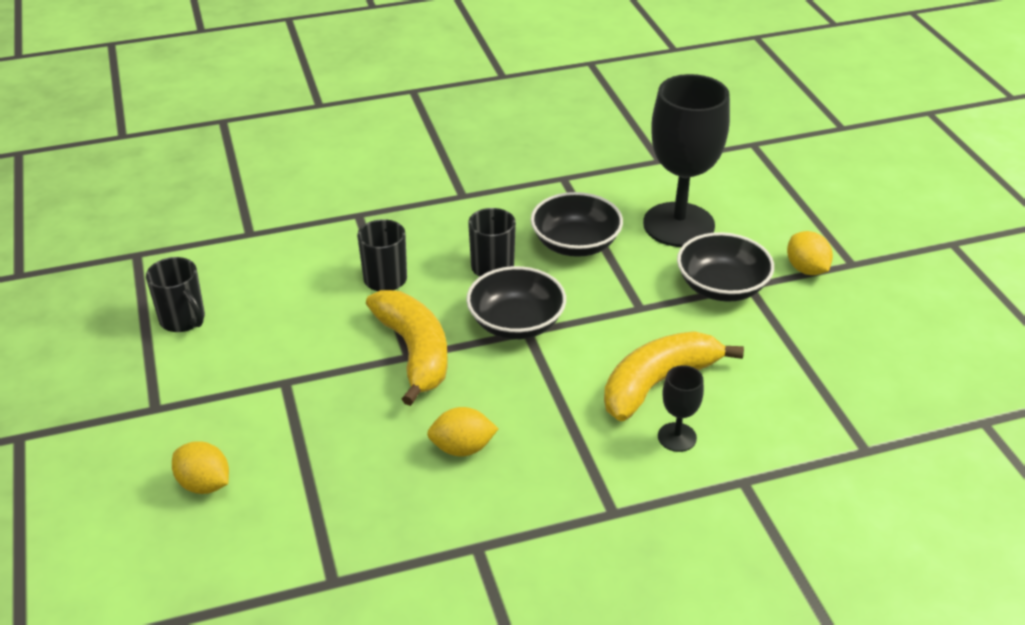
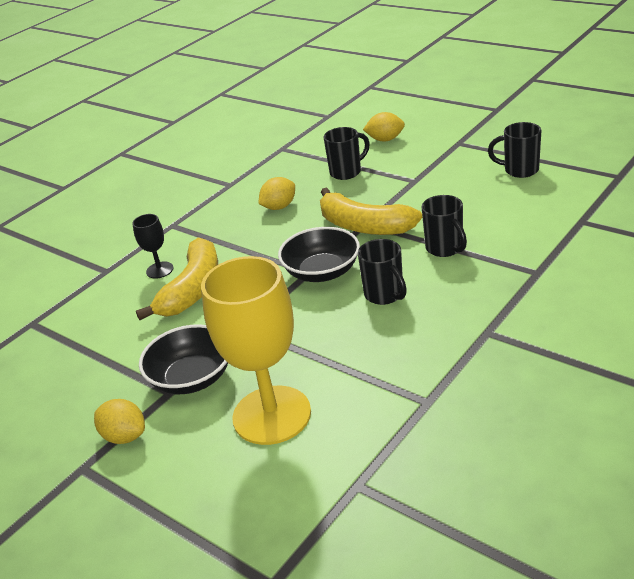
camera: 150 degrees right, 5 degrees down
black bowl [531,192,623,257] -> none
black goblet [643,74,730,247] -> yellow goblet [201,256,311,445]
none -> black mug [324,127,370,180]

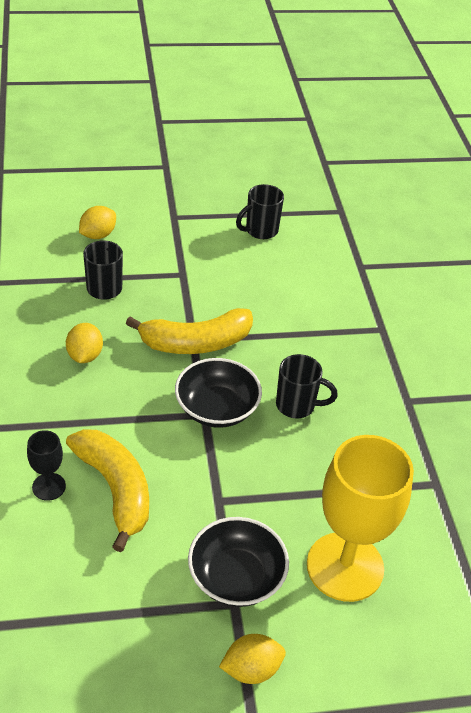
camera: 55 degrees left, 10 degrees up
black mug [422,195,467,257] -> none

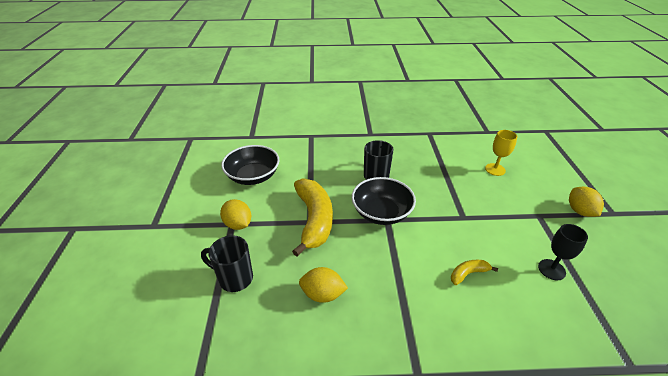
camera: 80 degrees left, 5 degrees down
black goblet [27,430,66,501] -> black goblet moved to [538,224,588,280]
yellow banana [66,429,149,552] -> yellow banana [451,260,498,285], size x0.45
yellow lemon [79,206,116,239] -> yellow lemon moved to [220,199,251,230]
black bowl [188,517,289,607] -> black bowl moved to [221,145,280,185]
black mug [236,184,284,239] -> none
yellow goblet [307,435,414,602] -> yellow goblet [485,130,517,176], size x0.45

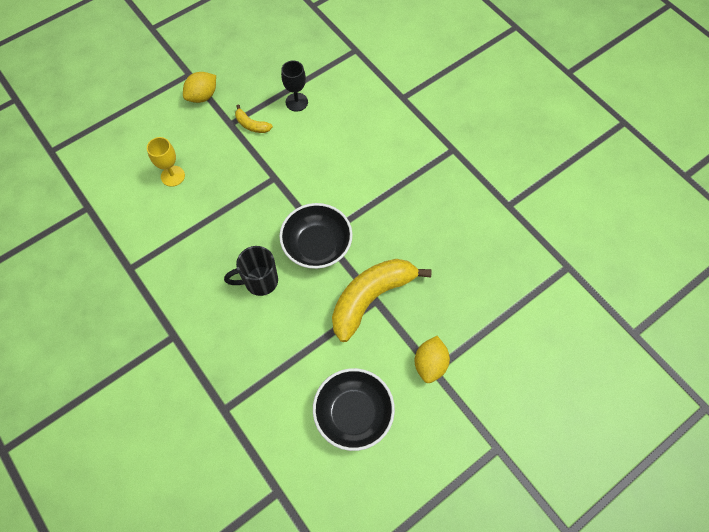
camera: 125 degrees left, 25 degrees up
black mug [201,235,253,292] -> none
yellow lemon [299,267,348,303] -> none
yellow banana [451,260,498,285] -> yellow banana moved to [235,104,273,133]

